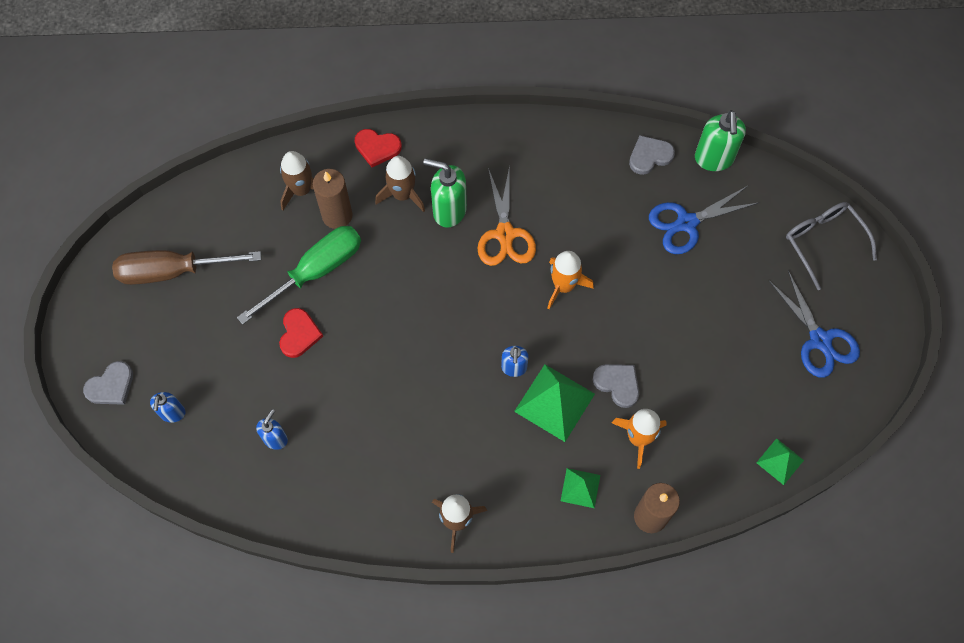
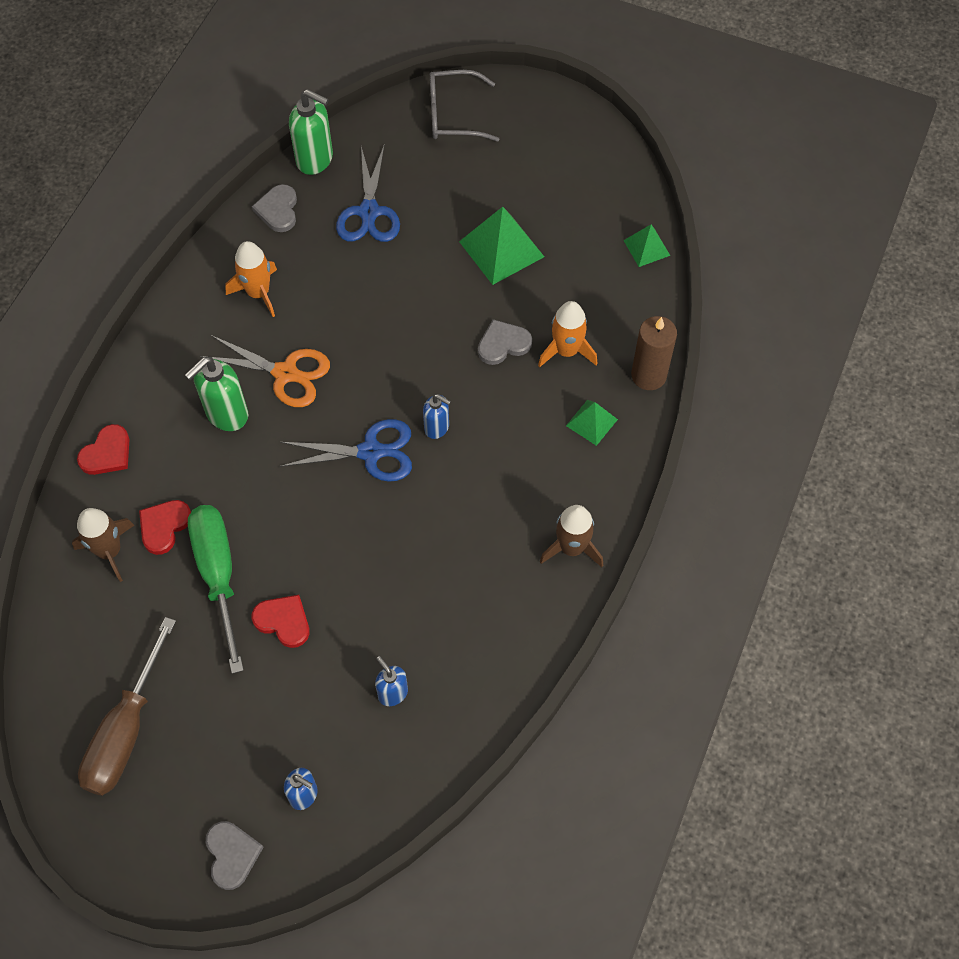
camera: 65 degrees left, 5 degrees down
brown candle [313,169,352,229] -> red heart [139,500,191,555]
brown rocket [375,156,425,212] -> none
green pyramid [514,364,595,442] -> green pyramid moved to [459,207,544,285]
orange rocket [548,251,594,309] -> orange rocket moved to [225,241,277,317]
blue scissors [768,271,860,378] -> blue scissors moved to [279,419,412,482]

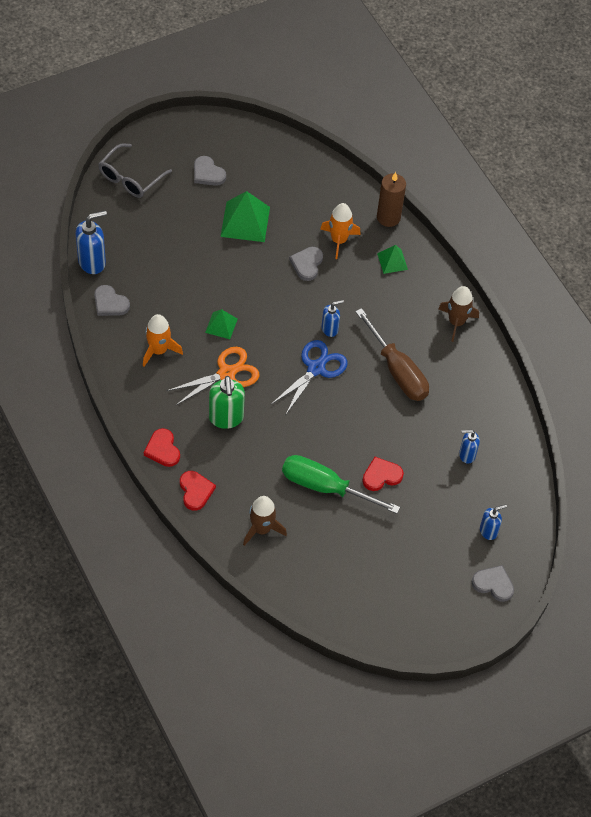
camera: 55 degrees left, 5 degrees down
brown screwdriver [78,617,176,796] -> brown screwdriver moved to [355,308,429,401]
red heart [139,500,191,555] -> red heart moved to [144,428,180,467]
green soap dispenser [289,89,333,175] -> blue soap dispenser [75,210,107,274]
blue scissors [336,146,400,242] -> none
green pyramid [623,225,670,267] -> green pyramid moved to [205,309,238,339]
none -> grey heart [194,156,226,186]

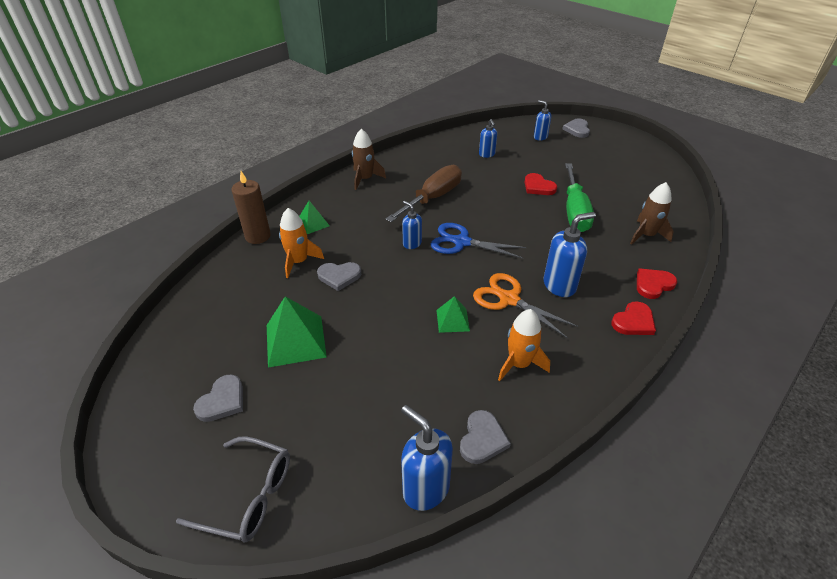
camera: 105 degrees left, 15 degrees down
green soap dispenser [209,376,245,429] -> blue soap dispenser [543,212,596,297]

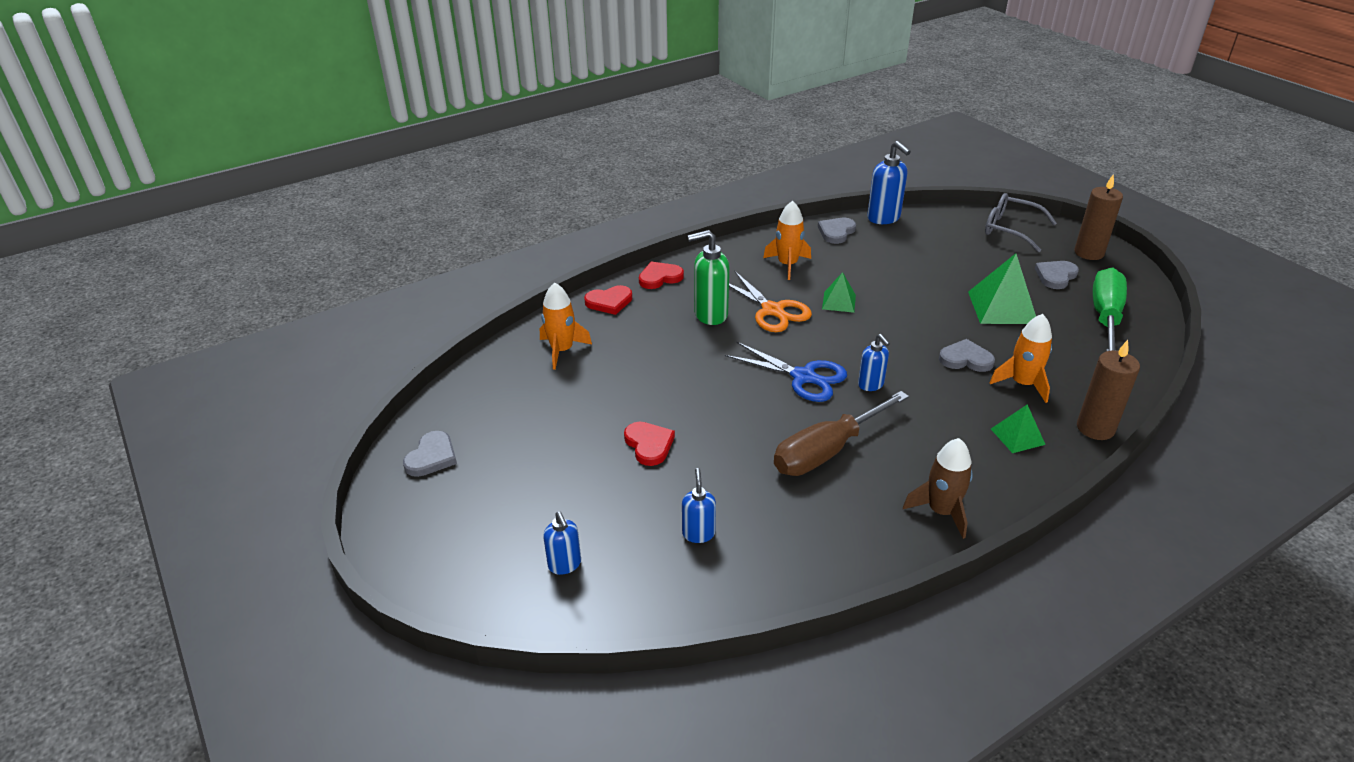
camera: 165 degrees left, 5 degrees down
blue soap dispenser [543,212,596,297] -> green soap dispenser [687,230,729,325]
grey heart [563,119,590,138] -> grey heart moved to [403,431,457,477]
green screwdriver [565,163,594,232] -> green screwdriver moved to [1092,268,1127,351]
brown rocket [630,182,674,245] -> orange rocket [540,282,592,370]
none -> brown candle [1074,174,1123,260]

